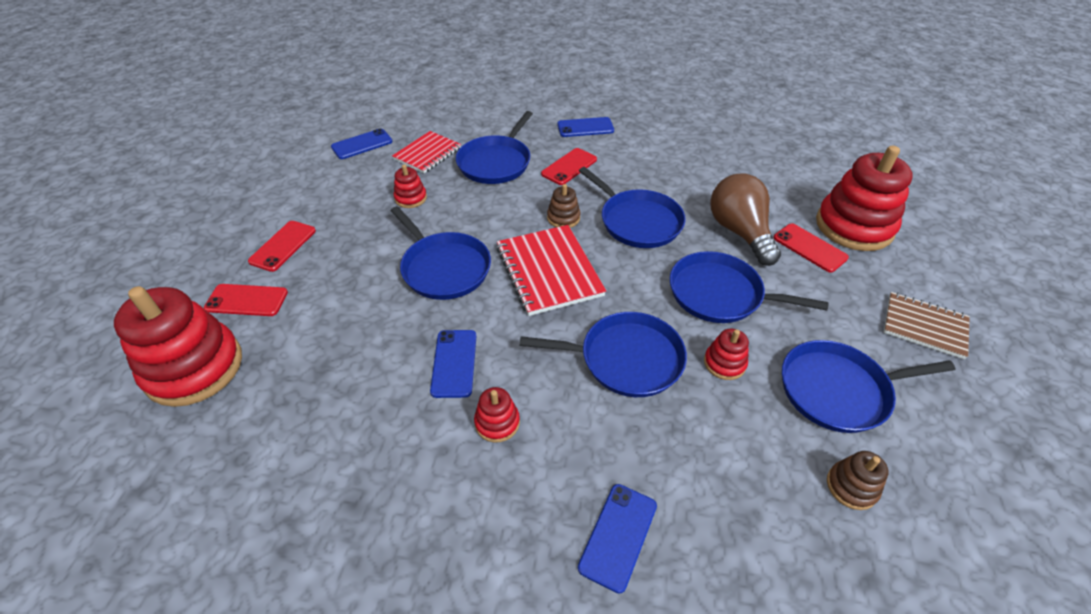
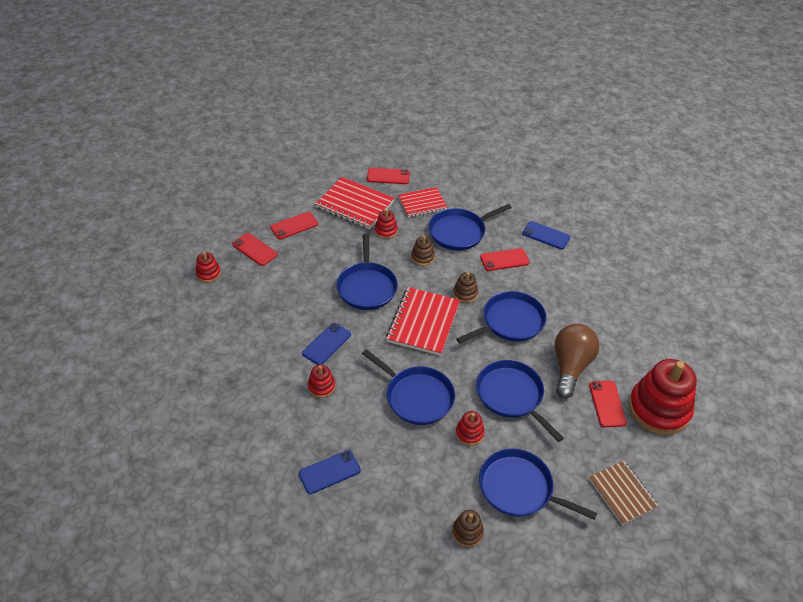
camera: 35 degrees right, 0 degrees up
red stacking toy [114,286,242,407] -> red stacking toy [195,252,221,282], size x0.45
blue phone [331,128,393,159] -> red phone [367,168,410,184]
blue pan [579,167,686,248] -> blue pan turned 120 degrees counterclockwise [456,291,546,343]
none -> red notebook [315,177,394,229]
none -> brown stacking toy [411,236,435,266]

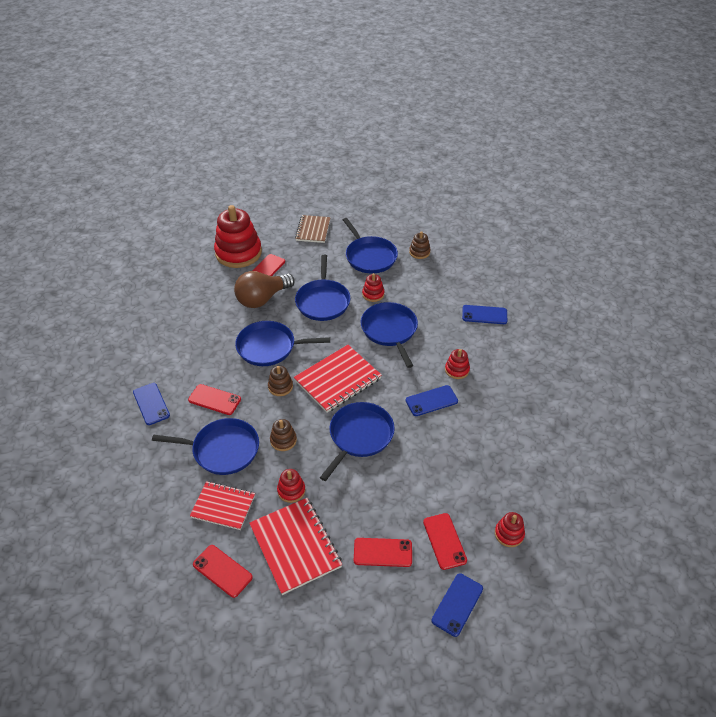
camera: 145 degrees left, 0 degrees up
none -> blue phone [431,573,483,637]

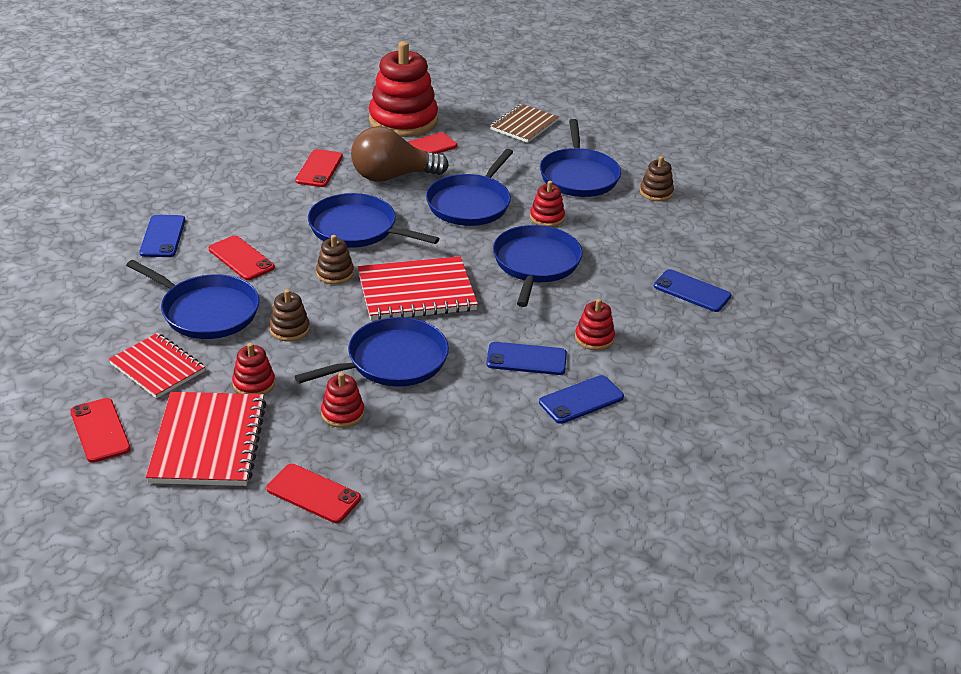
camera: 25 degrees right, 10 degrees down
red phone [423,513,467,570] -> red phone moved to [295,149,343,187]
blue phone [431,573,483,637] -> blue phone moved to [539,375,624,424]
red stacking toy [495,512,525,547] -> red stacking toy moved to [321,372,364,428]

